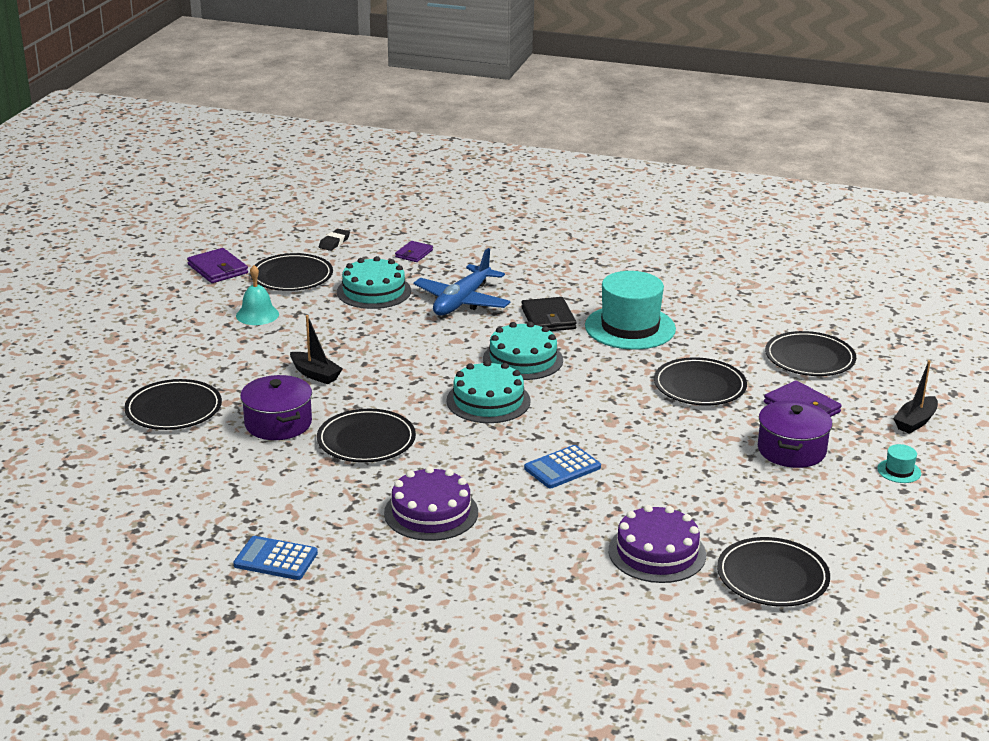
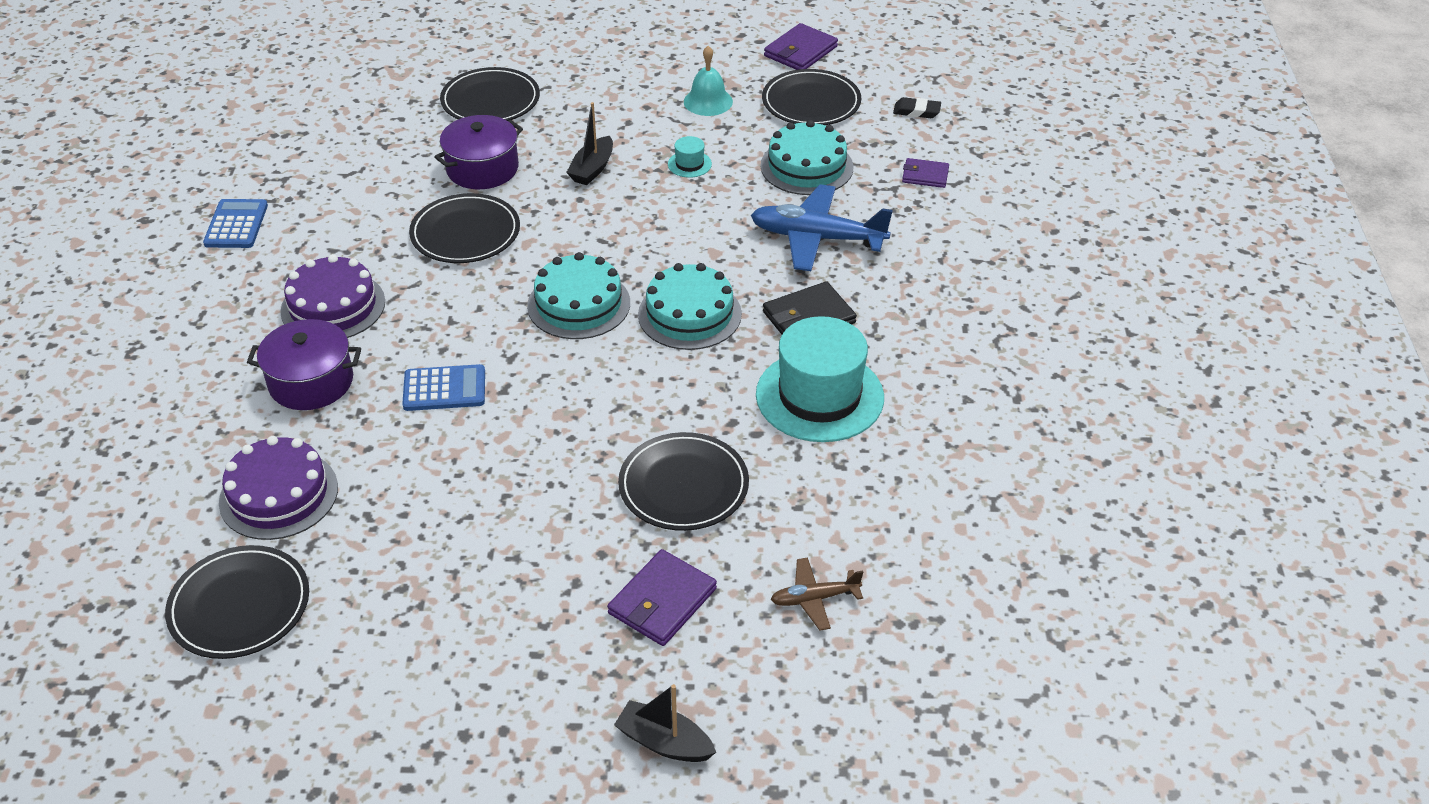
camera: 75 degrees right, 15 degrees up
blue calculator [524,445,601,488] -> blue calculator turned 135 degrees clockwise [402,364,485,411]
purple pot [758,400,832,468] -> purple pot moved to [247,319,361,410]
black plate [765,331,856,376] -> brown plane [771,557,863,630]
turquoise hat [877,444,921,483] -> turquoise hat moved to [668,136,712,178]

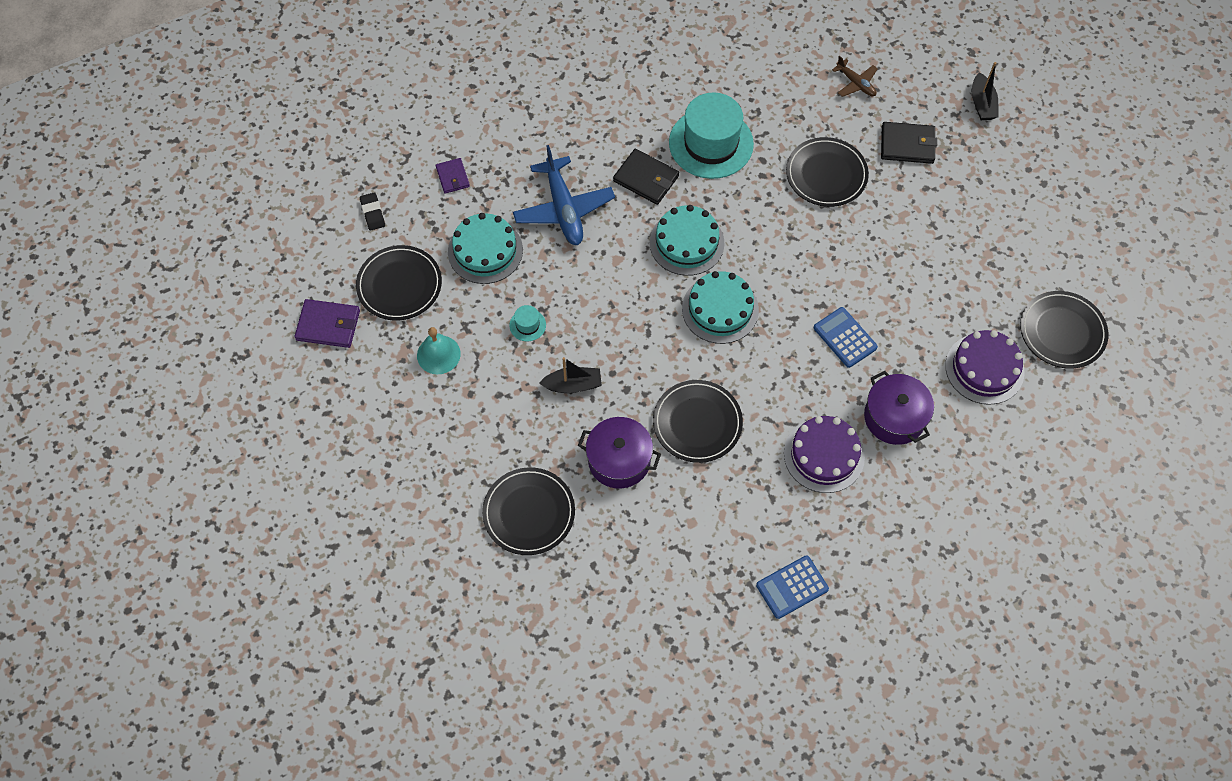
camera: 120 degrees left, 20 degrees up
purple wallet [607,549,717,646] -> black wallet [881,122,937,164]

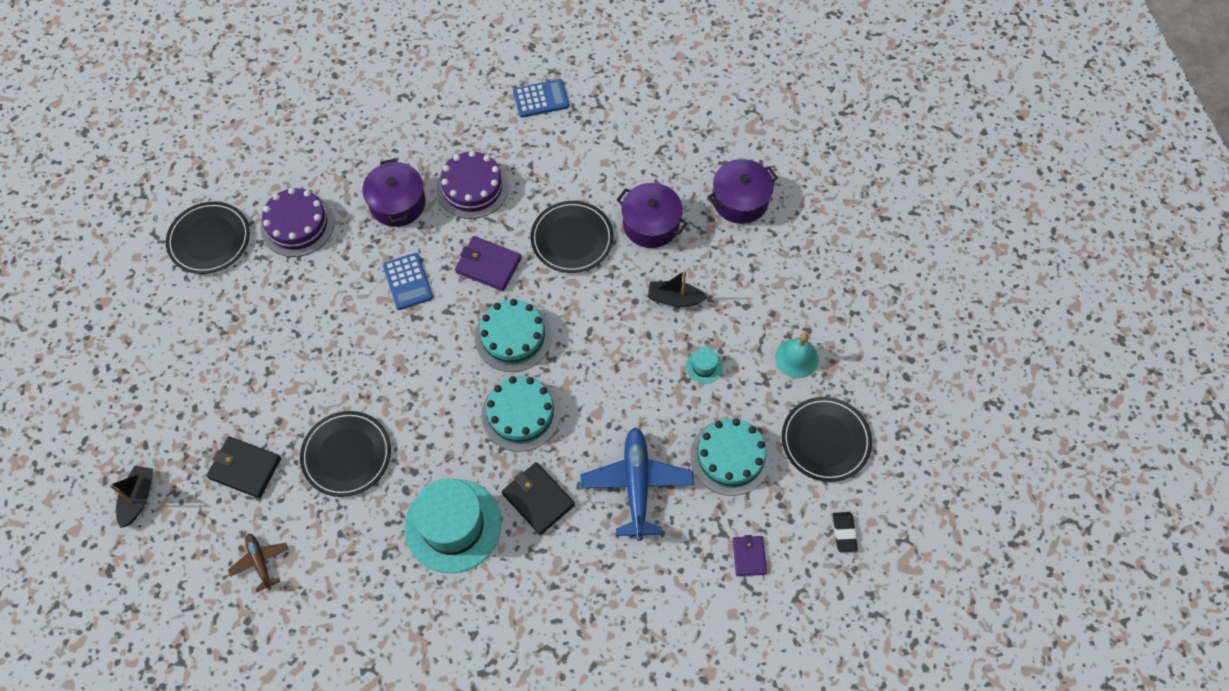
camera: 165 degrees left, 0 degrees up
purple wallet [295,299,360,348] -> purple wallet moved to [455,236,522,291]
black plate [482,467,575,555] -> purple pot [707,159,778,224]

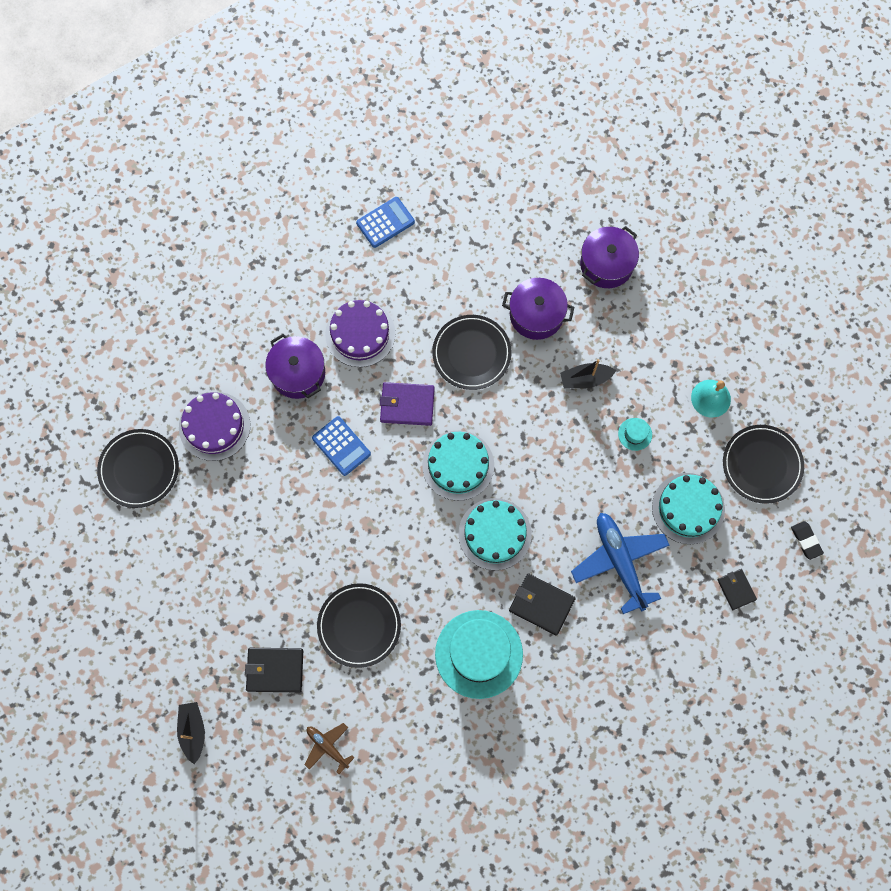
camera: 20 degrees left, 10 degrees up
purple wallet [733,535,767,576] -> black wallet [717,569,757,610]

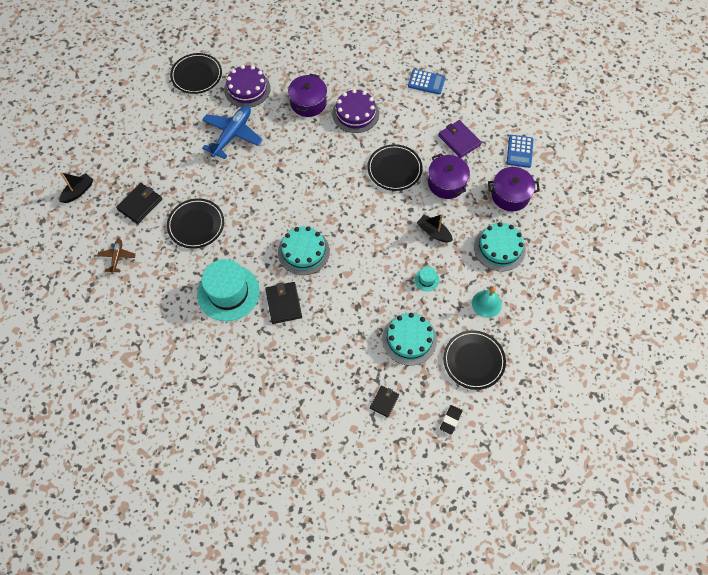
camera: 50 degrees right, 10 degrees down
black wallet [245,648,303,693] -> black wallet turned 75 degrees clockwise [116,183,162,224]
blue calculator [312,416,371,476] -> blue calculator moved to [507,135,534,168]
purple wallet [380,382,435,426] -> purple wallet moved to [438,120,481,158]
turquoise cake [422,431,494,501] -> turquoise cake moved to [474,222,526,271]
blue plane [571,513,670,614] -> blue plane moved to [202,106,263,159]

